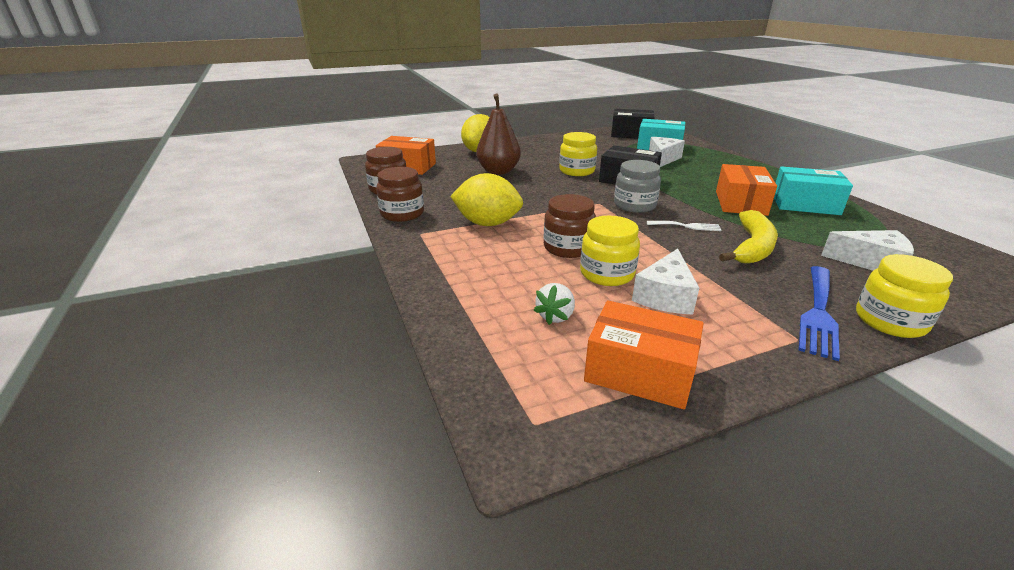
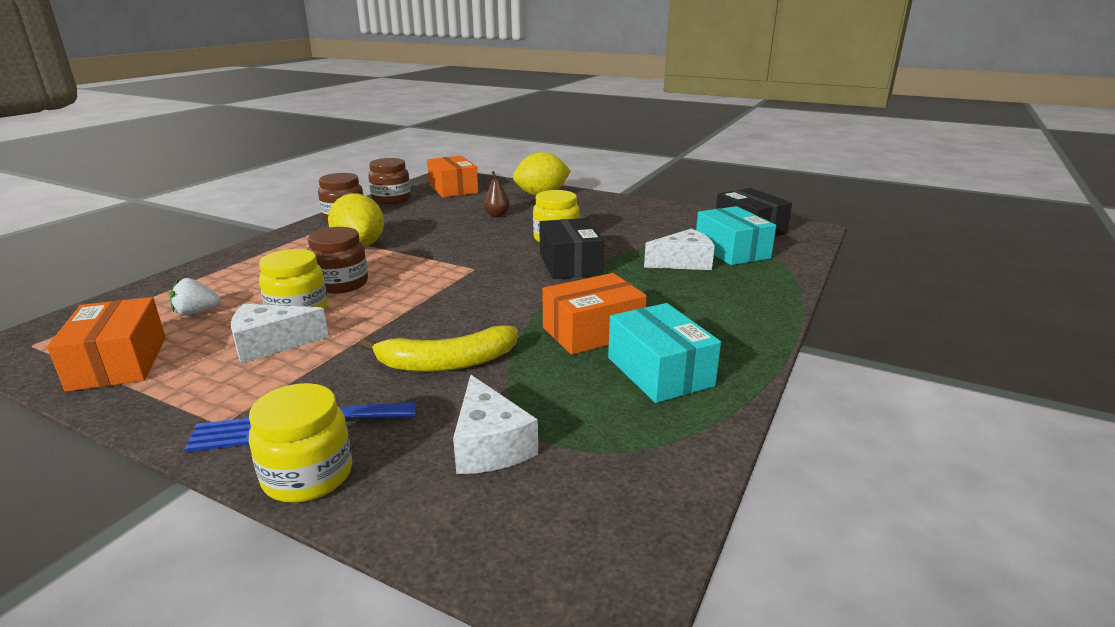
camera: 50 degrees right, 5 degrees down
brown pear [476,94,521,175] -> brown pear [484,171,510,217], size x0.52
grey jar [614,160,661,213] -> none
white fork [647,221,721,231] -> none

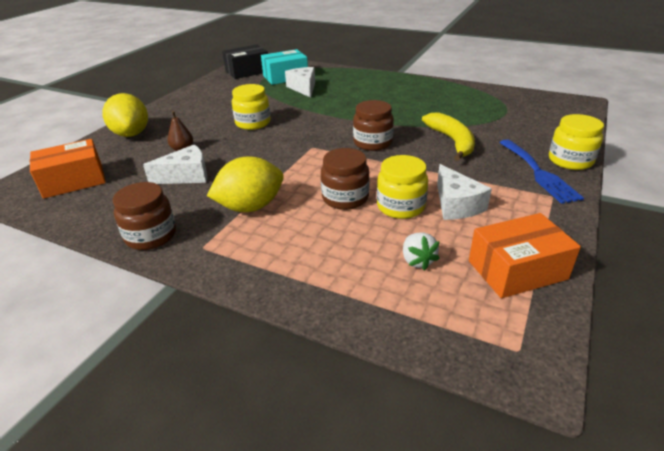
camera: 90 degrees left, 10 degrees up
brown jar [368,158,411,204] -> brown jar moved to [353,100,394,151]
white cheese [453,375,538,474] -> white cheese moved to [143,144,207,184]
black box [539,218,604,279] -> none
orange box [542,273,647,355] -> none
turquoise box [608,303,721,403] -> none

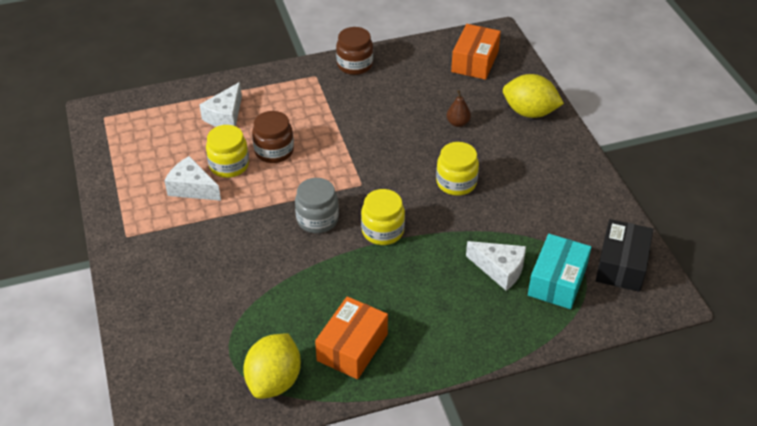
camera: 135 degrees right, 10 degrees up
white cheese [143,144,207,184] -> white cheese moved to [199,82,242,127]
yellow lemon [207,157,284,212] -> yellow lemon moved to [243,333,301,399]
brown jar [353,100,394,151] -> grey jar [295,178,339,233]
white strawberry [403,233,440,271] -> none
yellow banana [422,112,475,161] -> none
orange box [469,213,581,298] -> orange box moved to [315,296,388,379]
blue fork [499,140,584,204] -> none
yellow jar [549,114,604,170] -> yellow jar moved to [361,189,405,245]

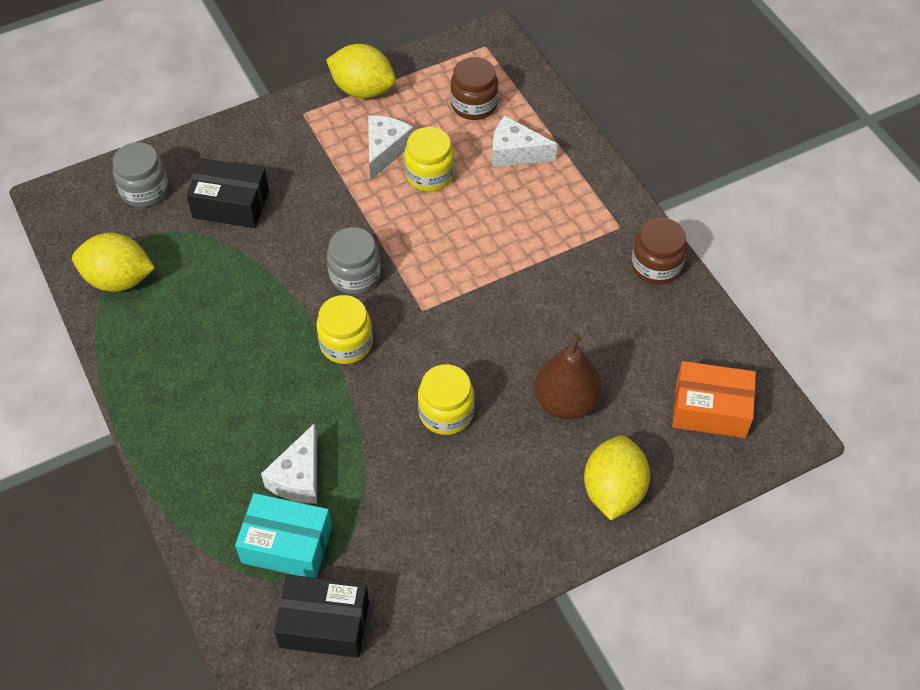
camera: 80 degrees right, 10 degrees up
brown jar [252,111,294,163] -> brown jar moved to [450,57,498,120]
orange box [315,296,388,379] -> none
brown pear [447,90,471,127] -> brown pear [534,333,602,420], size x1.94
none -> grey jar [113,142,169,207]
none -> black box [186,158,269,228]
none -> yellow lemon [326,44,396,98]

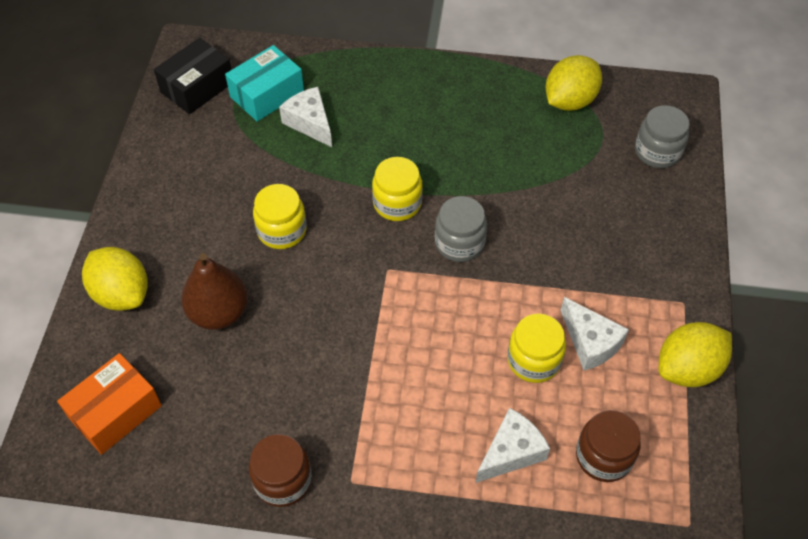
camera: 125 degrees right, 0 degrees up
black box [186,158,269,228] -> none

